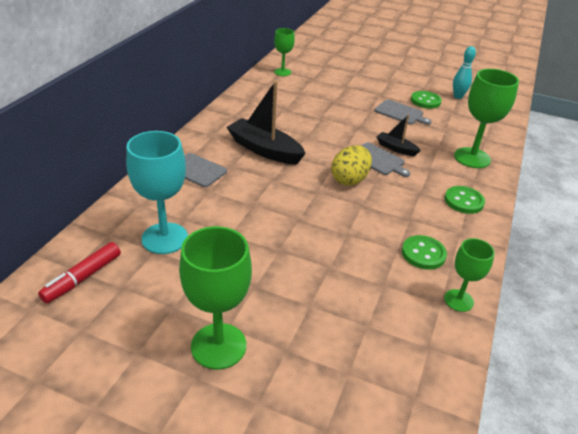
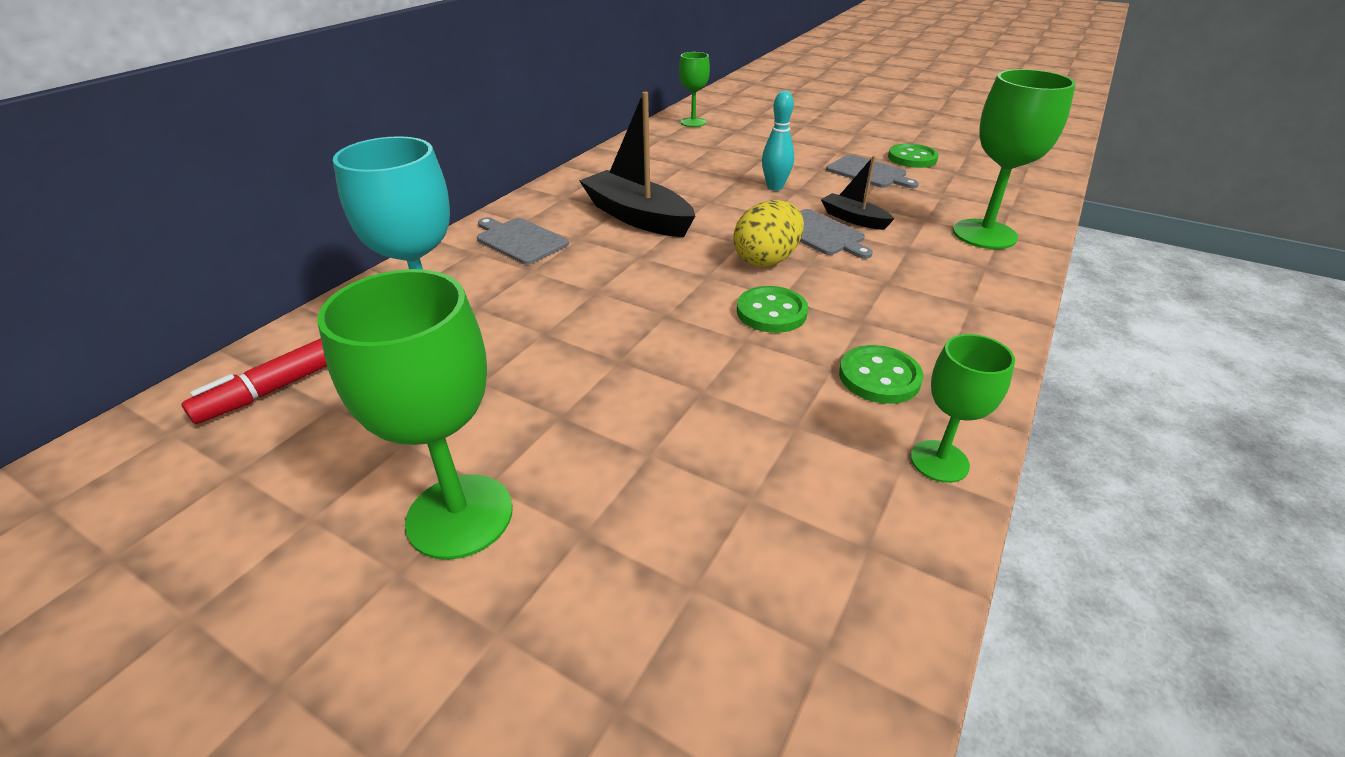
camera: 10 degrees right, 0 degrees up
green button [445,186,485,214] -> green button moved to [737,286,808,333]
turquoise bowling pin [453,46,476,99] -> turquoise bowling pin moved to [762,91,794,191]

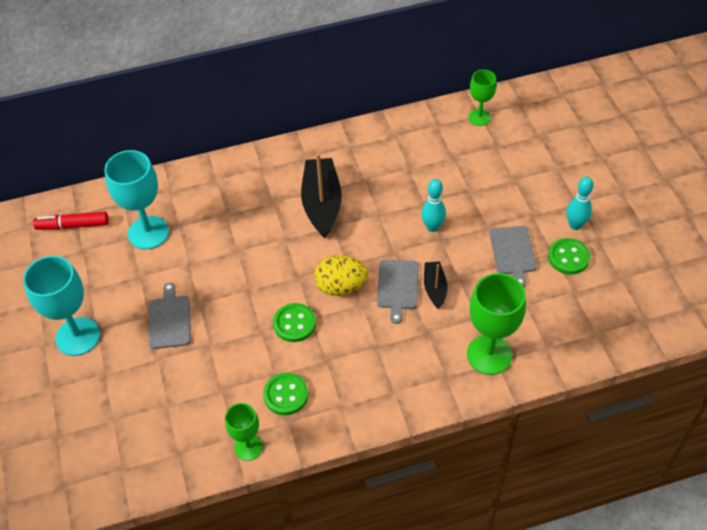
camera: 45 degrees right, 15 degrees up
green goblet [318,269,513,560] -> turquoise goblet [23,256,100,356]
grey cutting board [477,217,569,265] -> grey cutting board moved to [149,282,191,349]
none -> turquoise bowling pin [566,177,594,230]

